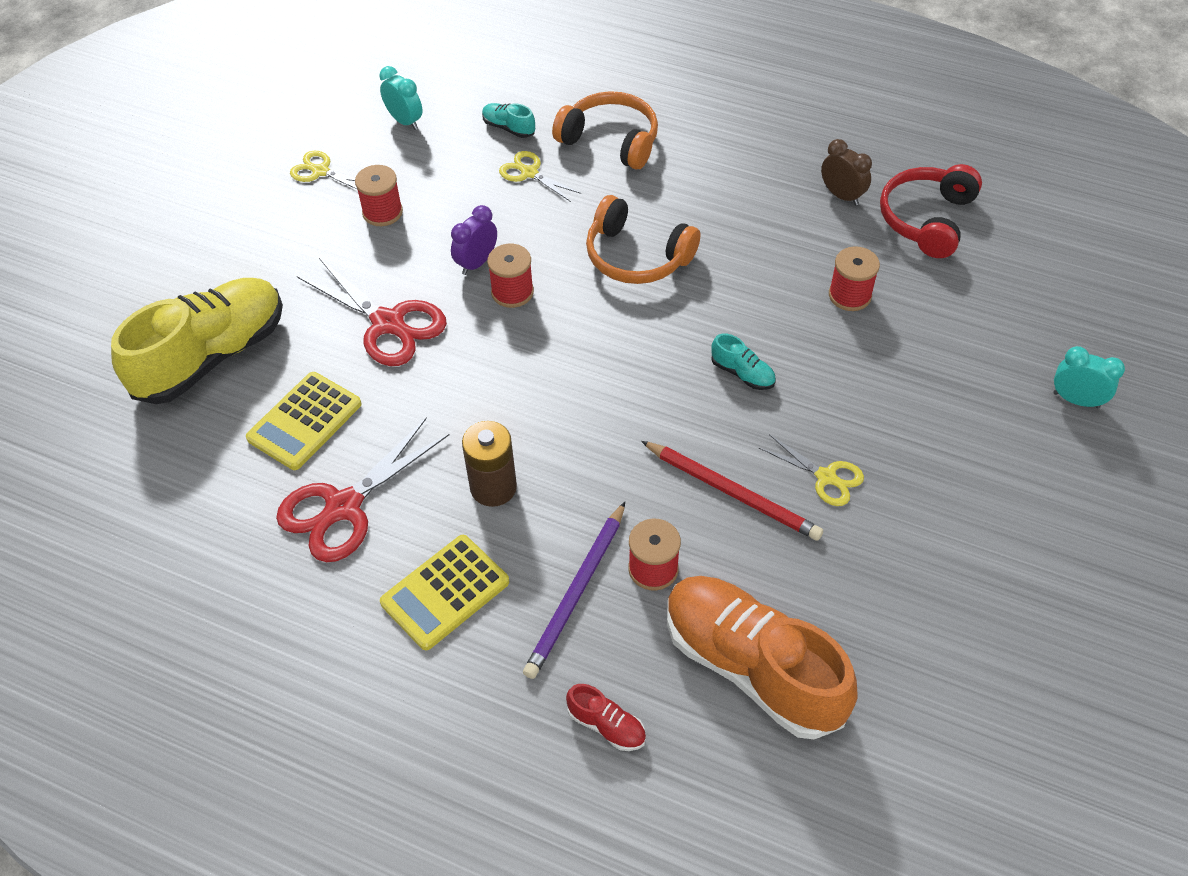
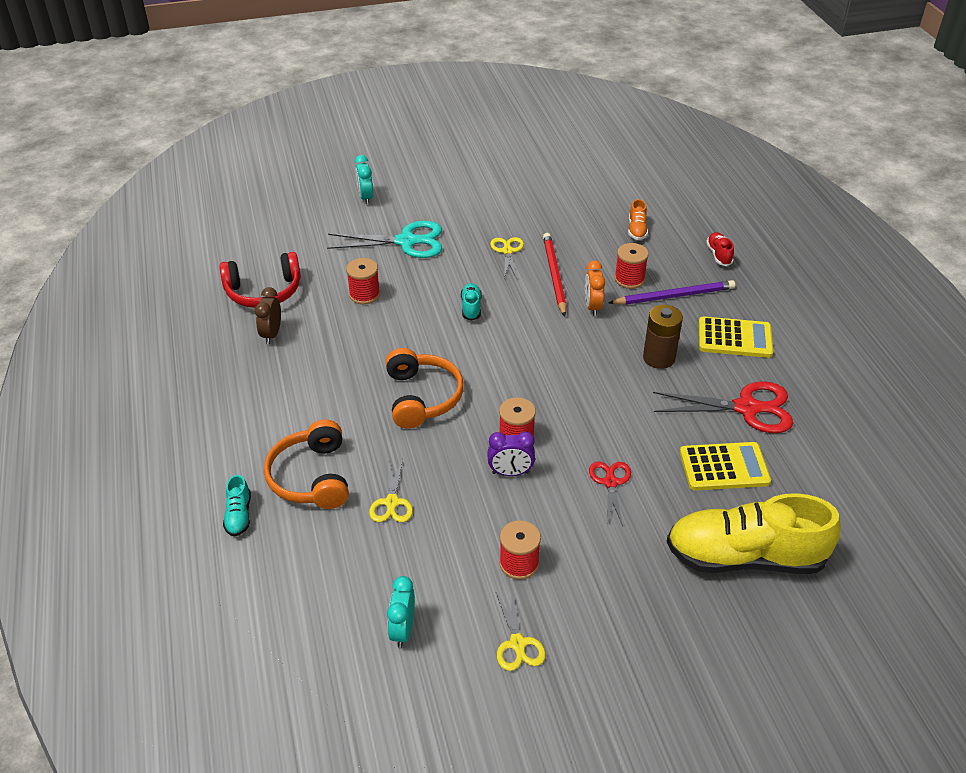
camera: 130 degrees left, 10 degrees down
red scissors [297,258,447,366] -> red scissors [589,462,631,526], size x0.57
turquoise shoe [482,103,535,138] -> turquoise shoe moved to [223,475,251,537]
orange shoe [667,576,858,739] -> orange shoe [628,199,648,240], size x0.40
none -> turquoise scissors [327,221,442,258]
none -> orange clock [585,261,605,316]

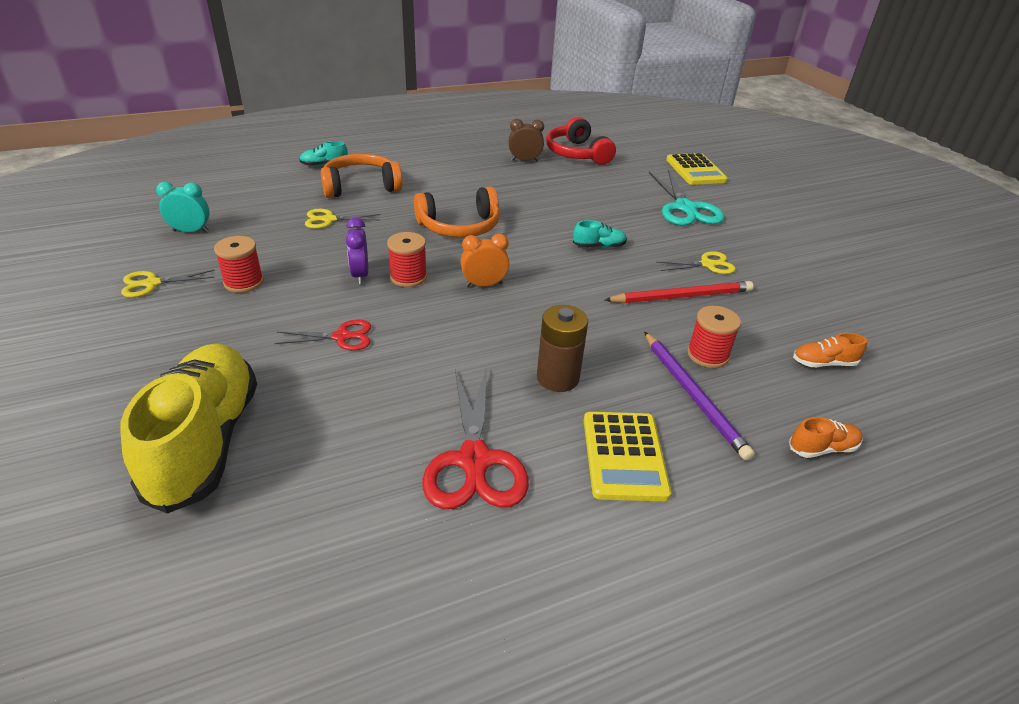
camera: 80 degrees right, 5 degrees down
red spool [346,258,380,304] -> none
turquoise clock [355,155,373,205] -> none
orange clock [585,261,605,316] -> orange clock moved to [460,234,509,287]
yellow calculator [680,442,771,491] -> yellow calculator moved to [666,153,727,185]
red shoe [706,232,734,266] -> orange shoe [789,417,863,458]

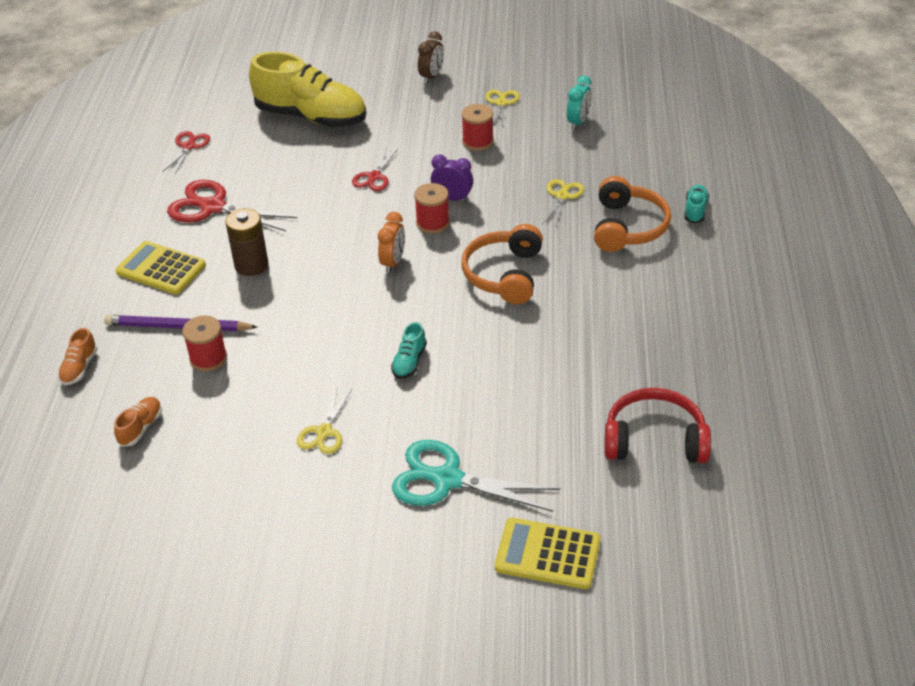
camera: 120 degrees right, 5 degrees up
brown clock [509,119,544,161] -> brown clock moved to [418,32,444,83]
red pencil [605,281,754,303] -> none
none -> red scissors [162,131,210,174]

